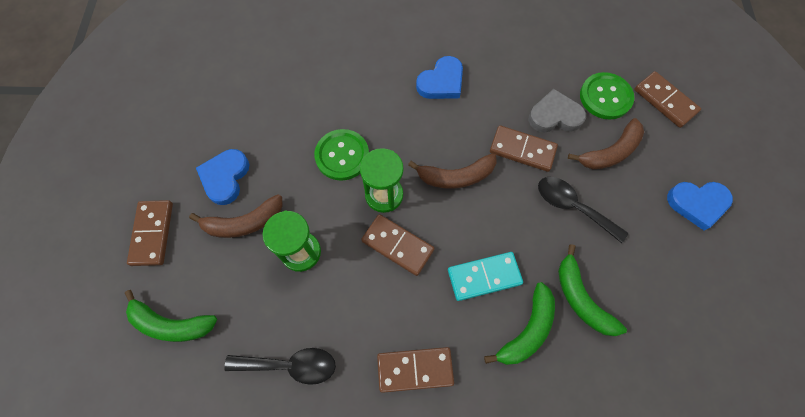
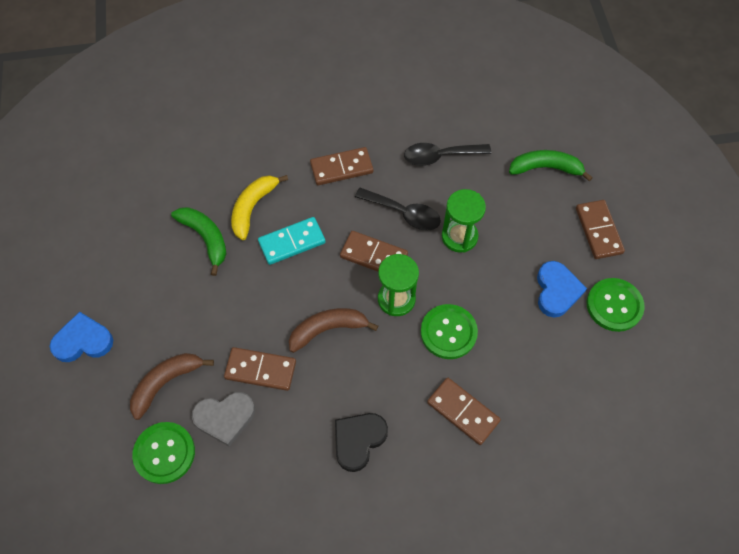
camera: 170 degrees right, 5 degrees down
brown banana [189,194,283,238] -> none
blue heart [416,56,463,99] -> black heart [335,413,388,472]
green banana [484,282,555,365] -> yellow banana [231,175,288,240]
black spoon [538,177,628,243] -> black spoon moved to [355,188,441,231]
brown domino [634,71,701,128] -> brown domino moved to [427,378,501,445]
none -> green button [587,278,645,332]

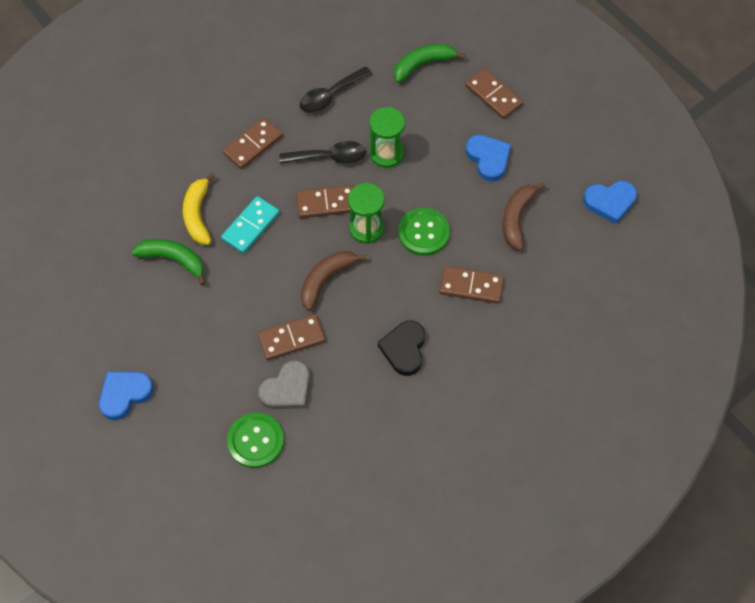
camera: 30 degrees left, 0 degrees up
brown banana [130,353,214,420] -> brown banana moved to [503,182,546,251]
green button [587,278,645,332] -> none
none -> blue heart [583,181,637,224]

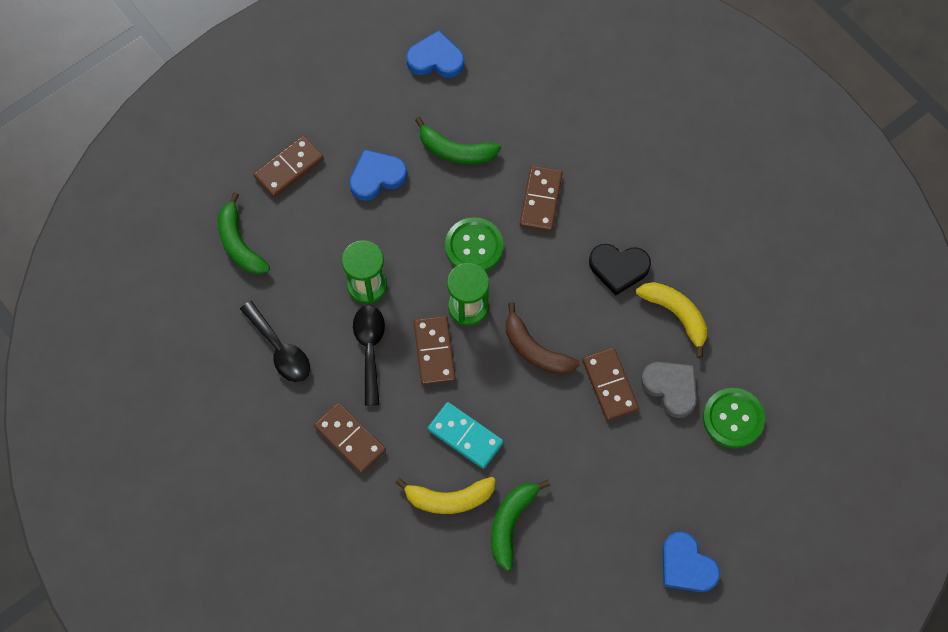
camera: 90 degrees left, 5 degrees up
brown banana [503,182,546,251] -> green banana [415,117,501,164]
blue heart [583,181,637,224] -> blue heart turned 75 degrees counterclockwise [406,30,464,78]
none -> yellow banana [636,282,707,358]

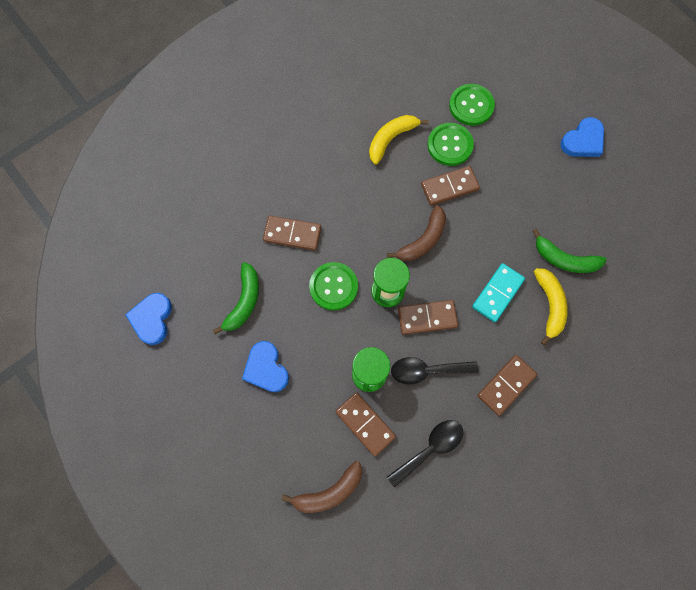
camera: 90 degrees left, 5 degrees up
green banana [218,192,270,275] -> brown banana [282,461,362,513]
brown domino [253,135,324,197] -> brown domino moved to [335,392,396,456]
black heart [589,244,651,295] -> none
grey heart [641,362,697,418] -> green button [428,123,474,166]

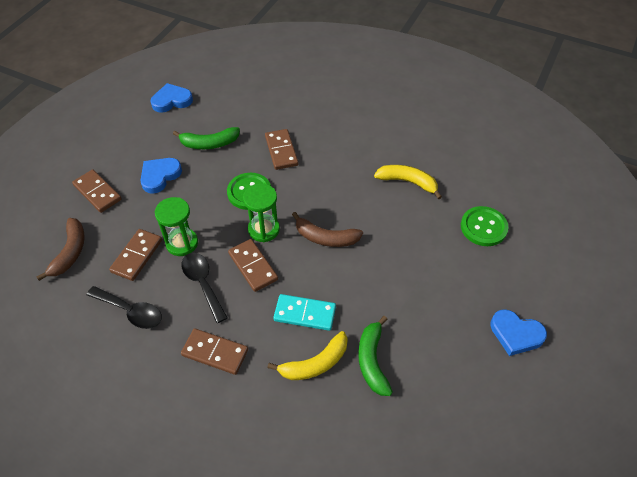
camera: 65 degrees right, 20 degrees down
brown banana [282,461,362,513] -> brown banana turned 120 degrees counterclockwise [37,218,85,281]
brown domino [421,166,480,206] -> brown domino moved to [72,169,122,213]
green button [428,123,474,166] -> none

